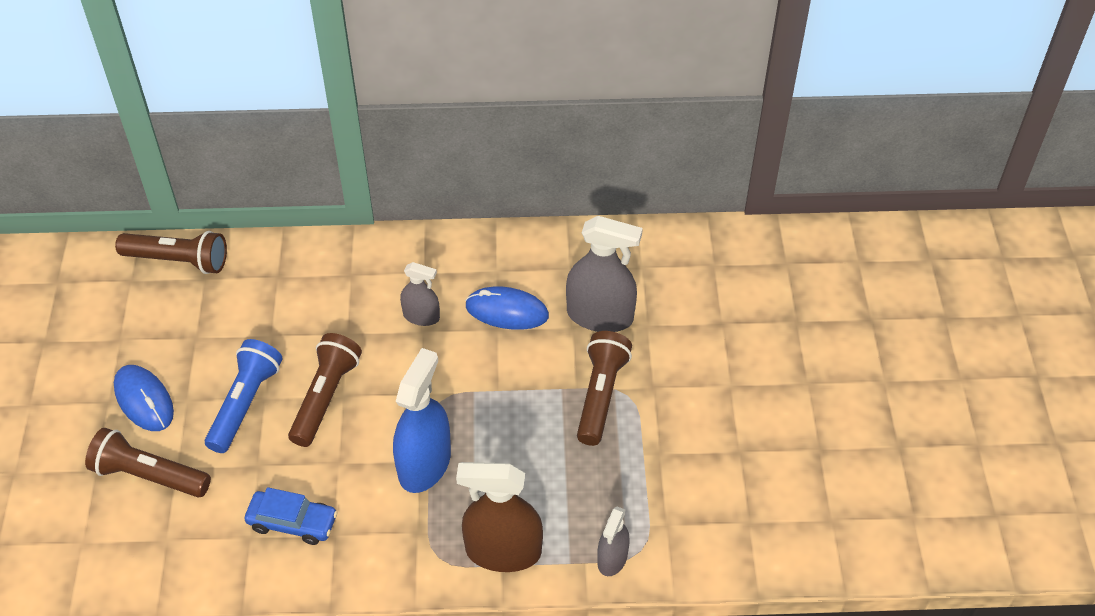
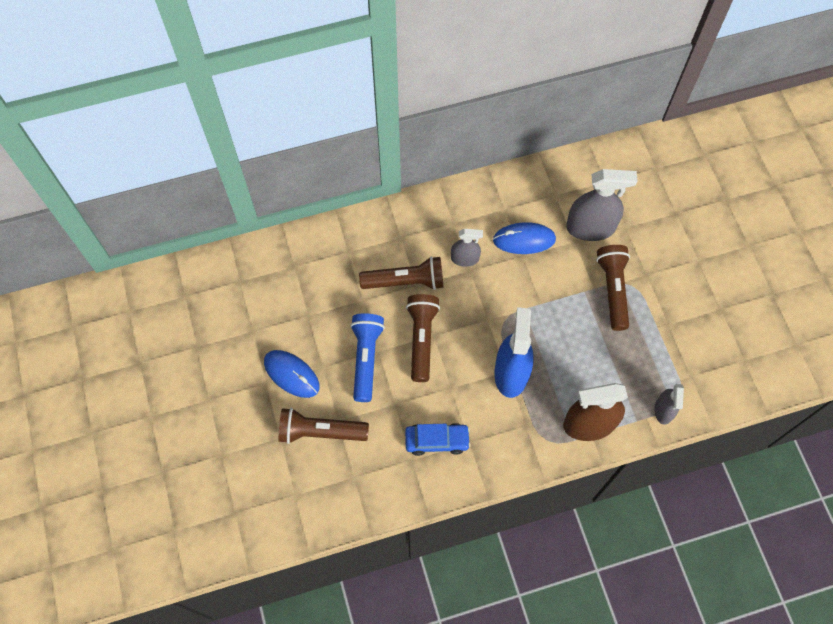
camera: 15 degrees left, 15 degrees up
brown flashlight [115,231,227,274] -> brown flashlight moved to [359,256,443,290]

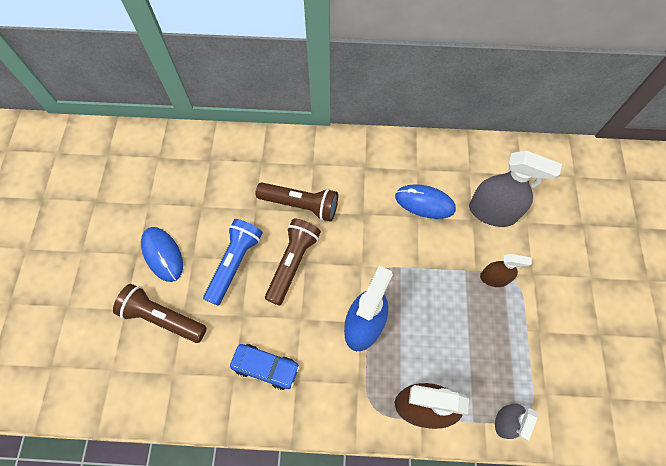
camera: 20 degrees right, 0 degrees up
grey spray bottle [451,229,483,267] -> none
brown flashlight [596,245,630,331] -> brown spray bottle [480,254,532,287]

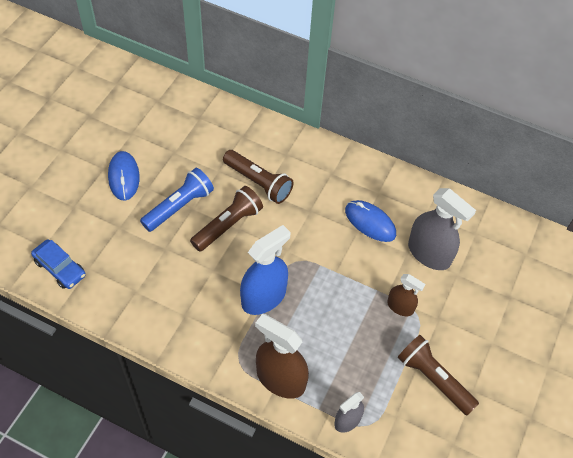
camera: 20 degrees right, 10 degrees down
brown flashlight [113,284,207,343] -> brown flashlight moved to [398,335,479,415]
blue car [230,344,300,390] -> blue car moved to [31,239,86,289]

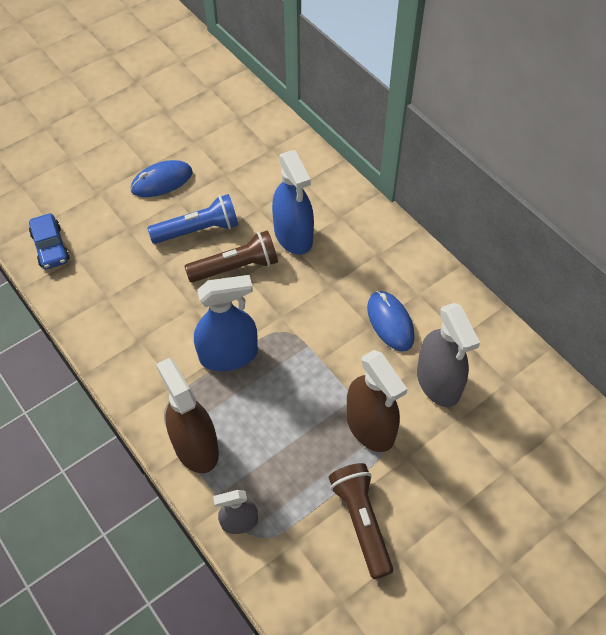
camera: 30 degrees right, 0 degrees up
blue mouse [108,151,140,201] -> blue mouse turned 45 degrees clockwise [131,160,193,197]
brown flashlight [223,150,294,204] -> blue spray bottle [272,150,314,255]
brown spray bottle [387,274,426,316] -> brown spray bottle [346,350,408,452], size x1.78

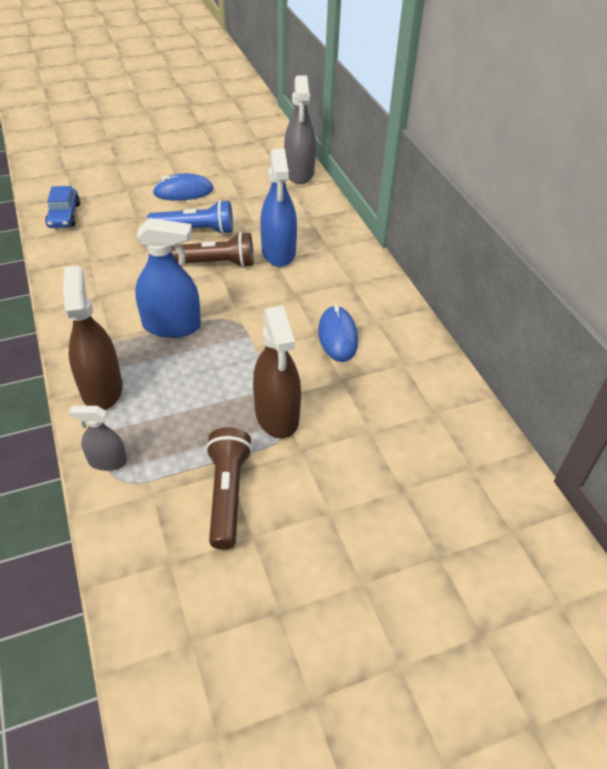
camera: 15 degrees right, 10 degrees down
grey spray bottle [417,303,480,407] -> grey spray bottle moved to [284,75,316,184]

